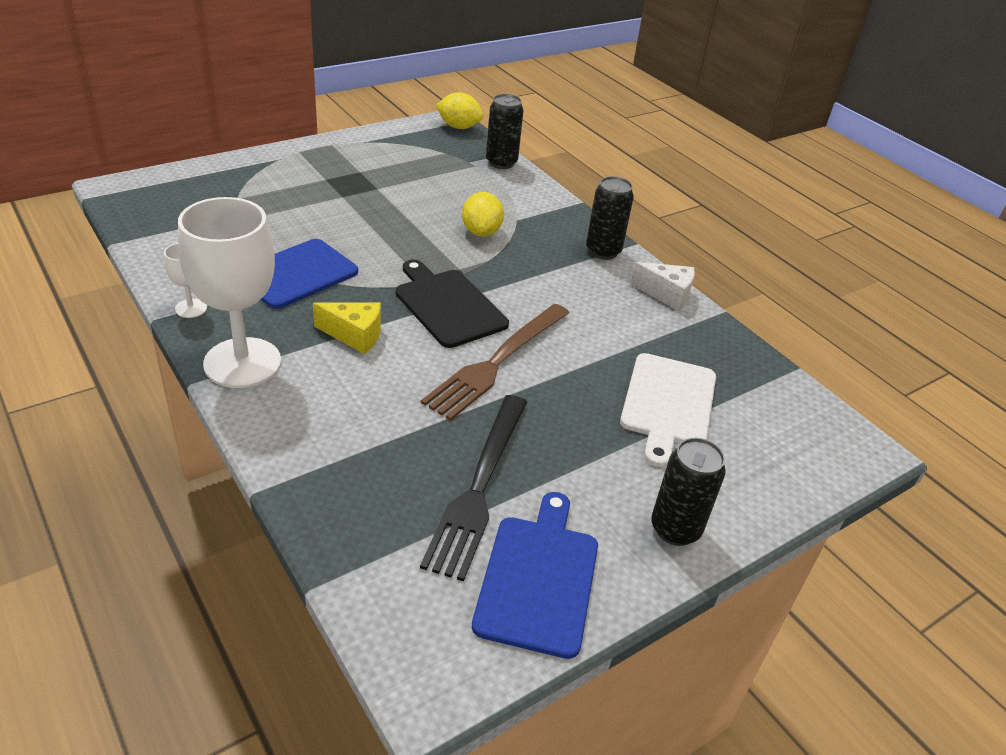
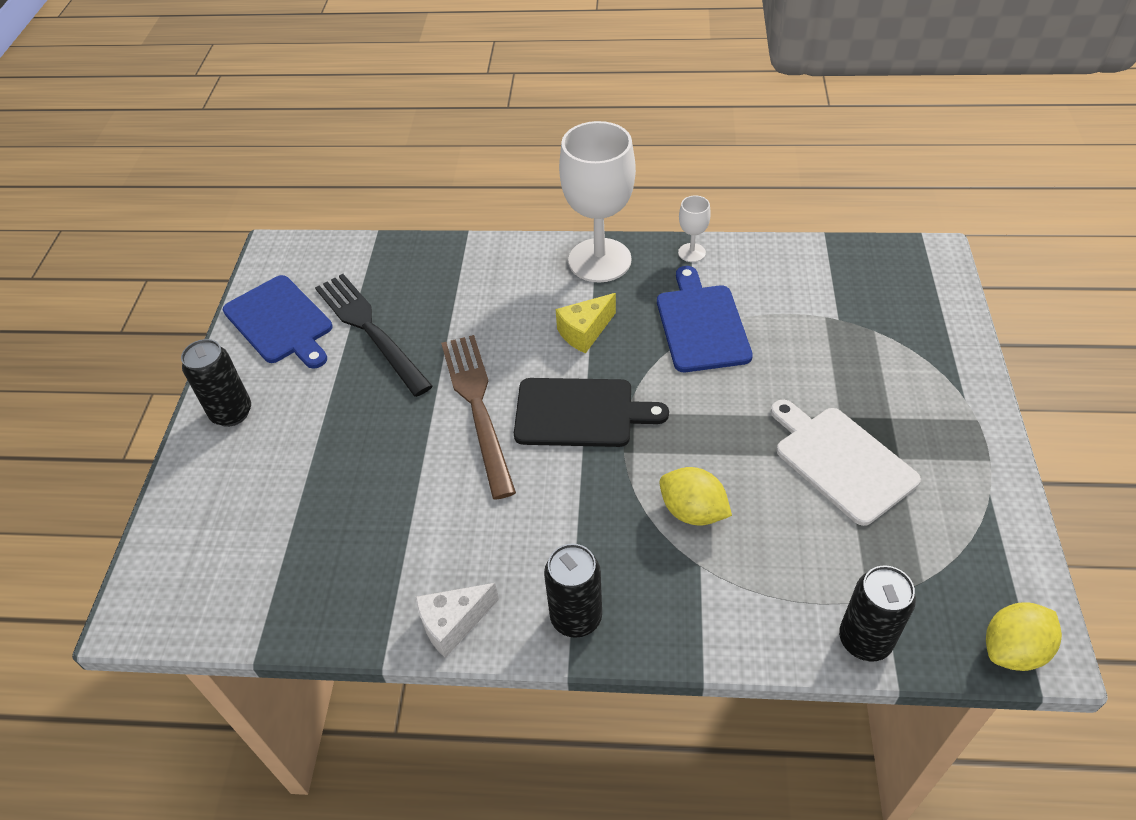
camera: 135 degrees right, 10 degrees up
white cutting board [620,353,716,467] -> white cutting board moved to [771,400,921,526]

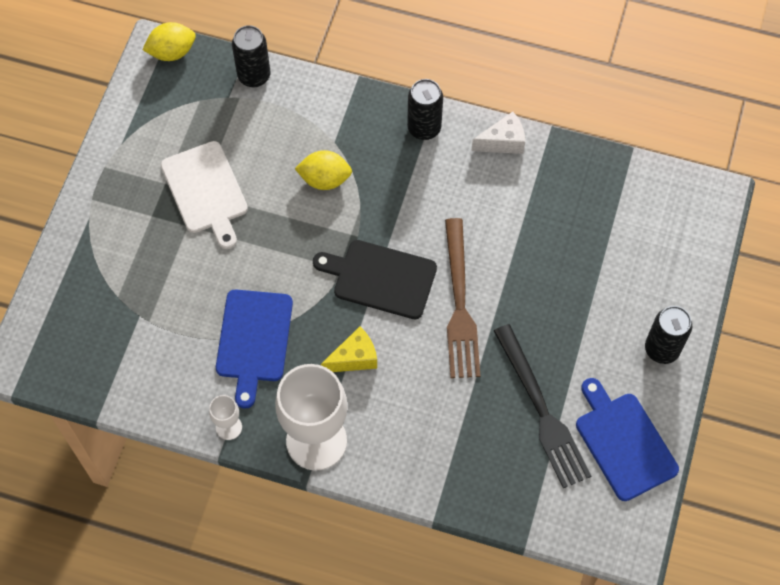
camera: 170 degrees left, 15 degrees up
yellow lemon [659,467,732,526] -> yellow lemon turned 45 degrees counterclockwise [295,150,352,190]

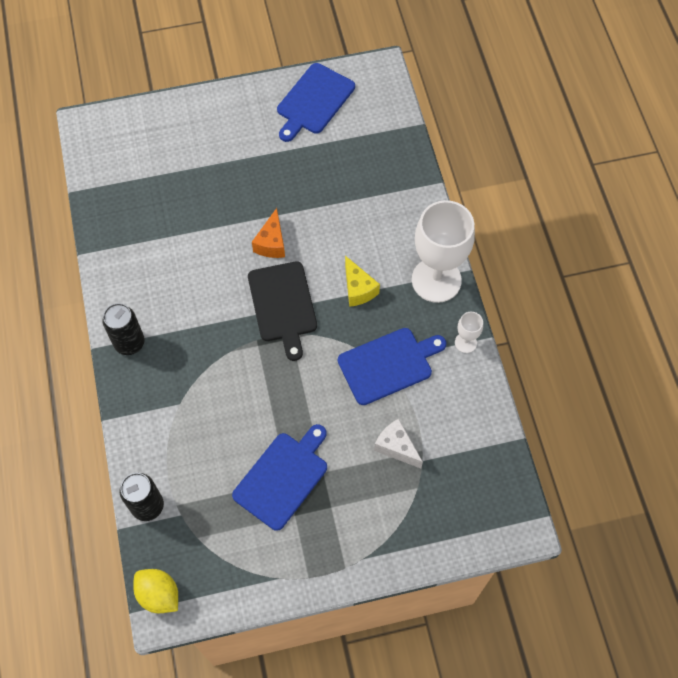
camera: 120 degrees left, 0 degrees up
white cutting board [161,141,248,249] -> blue cutting board [232,424,327,531]
yellow lemon [295,150,352,190] -> none
yellow cheese [321,327,377,372] -> yellow cheese turned 150 degrees counterclockwise [345,256,380,307]
brown fork [445,218,480,378] -> orange cheese [252,208,285,258]
white cheese [471,112,525,154] -> white cheese moved to [374,419,423,468]
black fork [494,324,591,488] -> none
black can [645,306,692,364] -> none

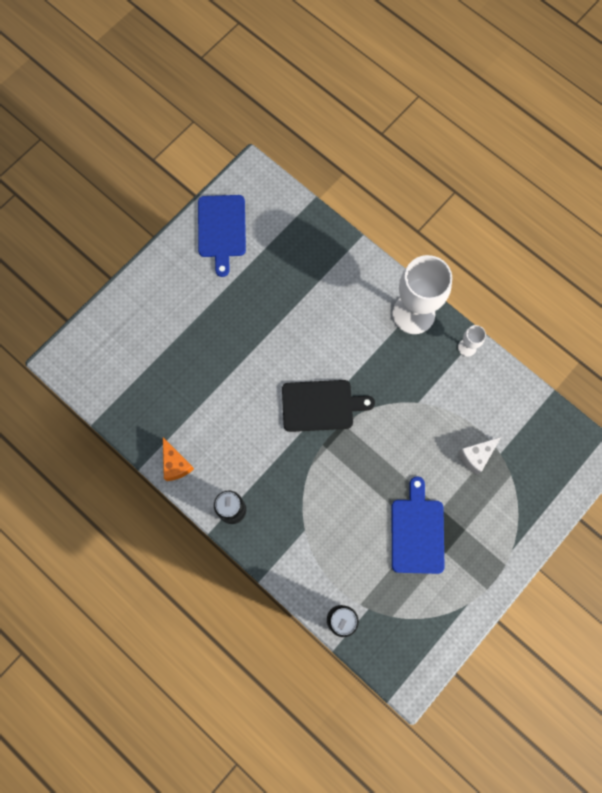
camera: 35 degrees left, 10 degrees up
yellow lemon [133,569,178,613] -> none
black cutting board [248,261,317,361] -> black cutting board turned 45 degrees counterclockwise [282,380,375,432]
orange cheese [252,208,285,258] -> orange cheese moved to [163,437,194,481]
blue cutting board [338,328,446,405] -> none
yellow cheese [345,256,380,307] -> none
white cheese [374,419,423,468] -> white cheese turned 45 degrees counterclockwise [458,437,501,475]

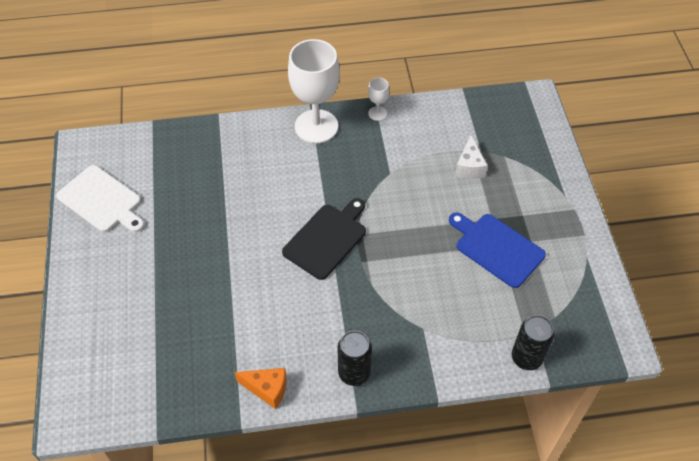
camera: 50 degrees left, 20 degrees down
blue cutting board [198,195,246,277] -> white cutting board [56,165,144,232]

